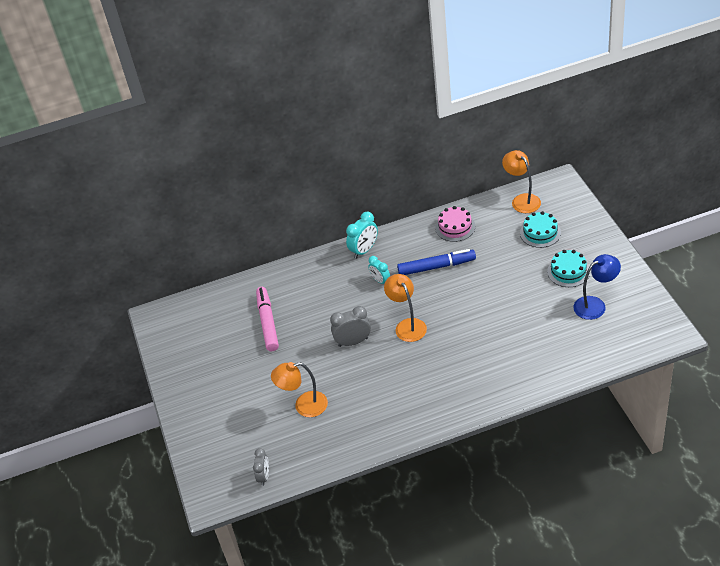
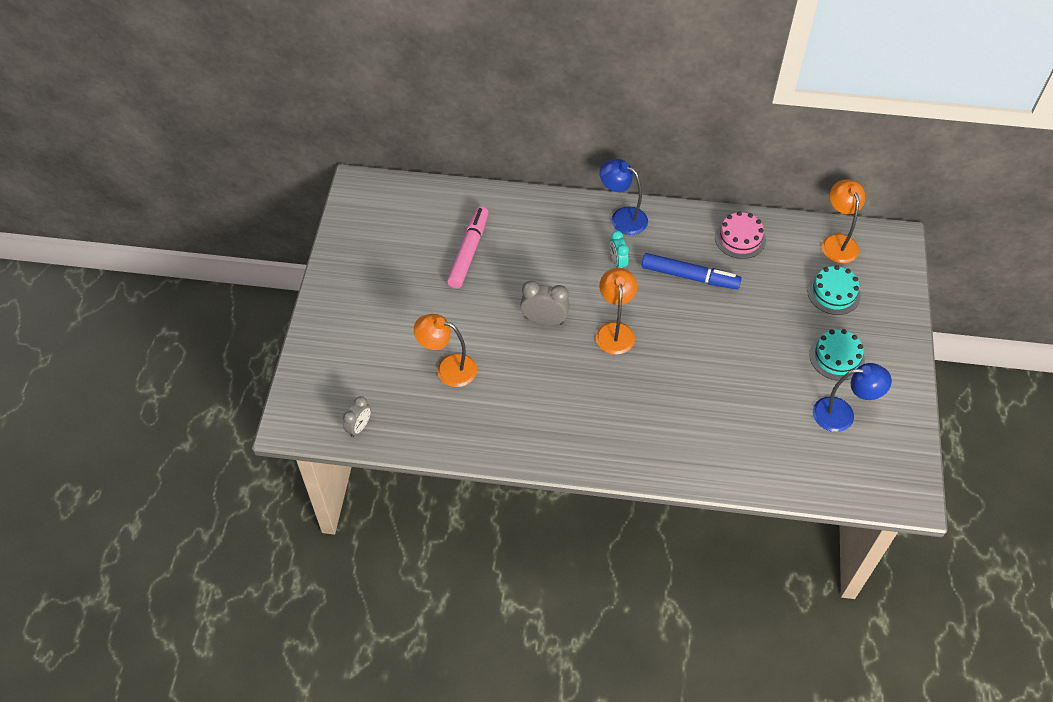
camera: 20 degrees right, 10 degrees up
turquoise clock [346,212,378,259] -> blue lamp [600,159,648,235]

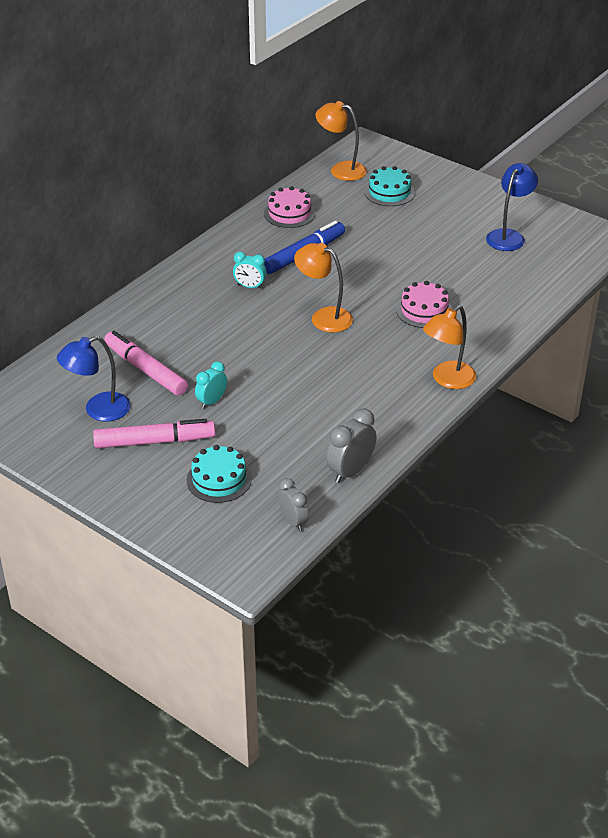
camera: 60 degrees left, 15 degrees down
orange lamp [414,314,477,387] -> orange lamp moved to [423,305,476,389]
grey clock [520,281,570,325] -> grey clock moved to [326,408,376,483]
blue lamp [600,159,648,235] -> blue lamp moved to [57,336,131,422]
turquoise cake [809,329,865,381] -> turquoise cake moved to [186,445,252,503]
none -> pink marker [93,419,215,448]
none -> turquoise clock [195,361,227,409]
none -> pink cake [396,281,452,328]

